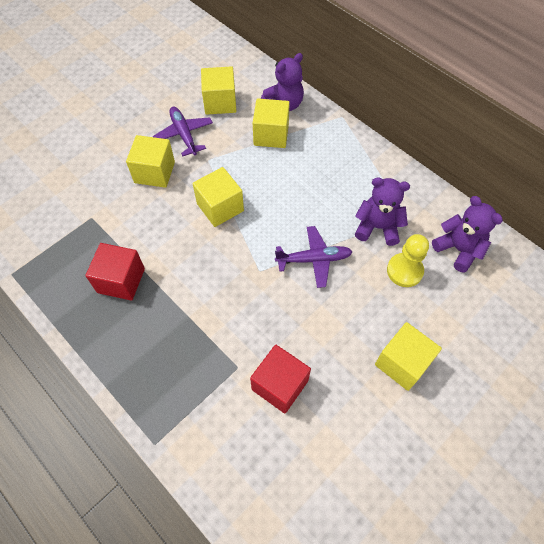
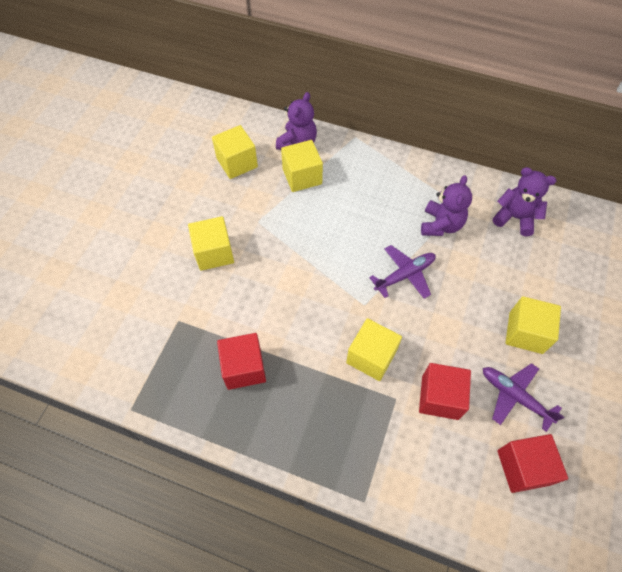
camera: 25 degrees left, 0 degrees up
purple plane [153,107,213,156] -> purple plane moved to [483,363,564,432]
yellow cube [193,167,244,227] -> yellow cube moved to [346,318,402,381]
purple teddy bear [355,177,410,246] -> purple teddy bear turned 120 degrees clockwise [421,175,472,236]
yellow pawn [387,234,429,287] -> none
none -> red cube [497,434,568,493]

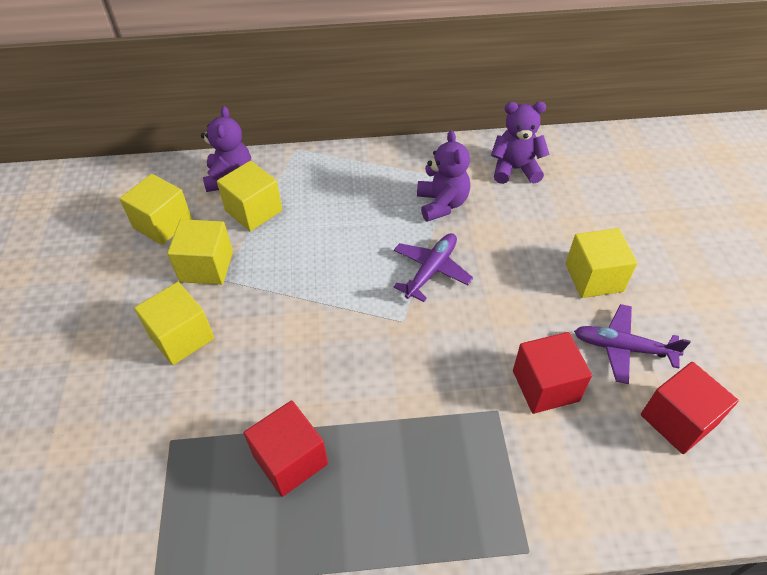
camera: 25 degrees left, 10 degrees down
yellow cube [346,318,402,381] -> yellow cube moved to [167,219,233,285]

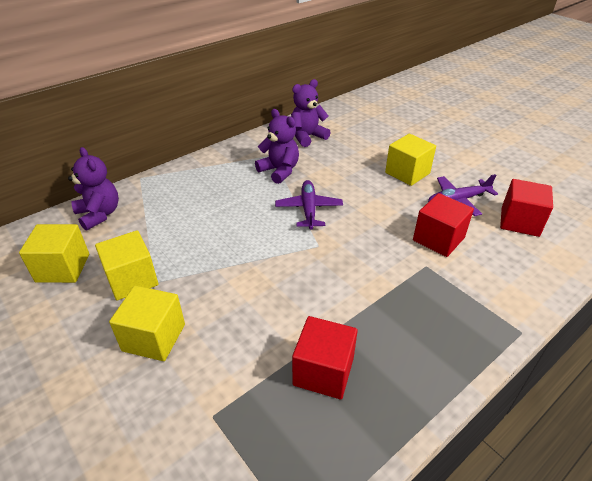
camera: 35 degrees left, 10 degrees down
yellow cube [217,161,282,231] -> none

